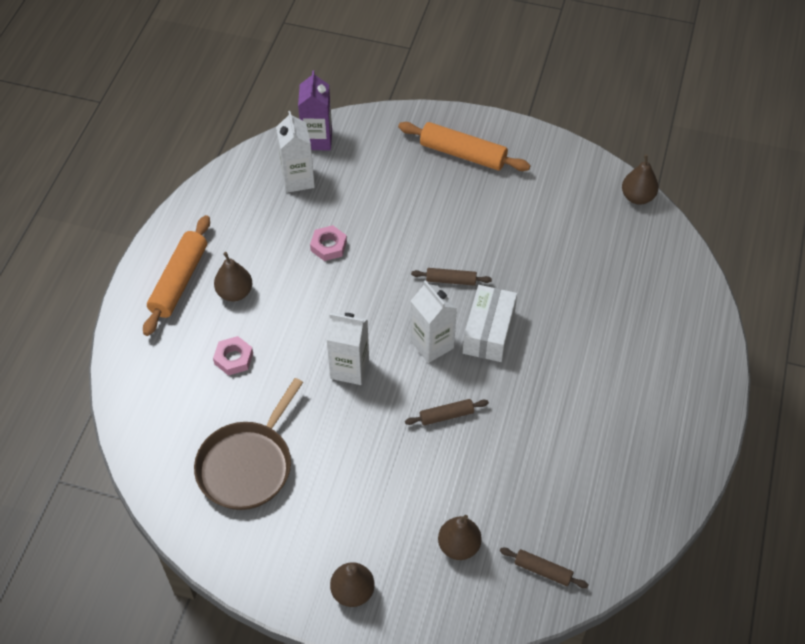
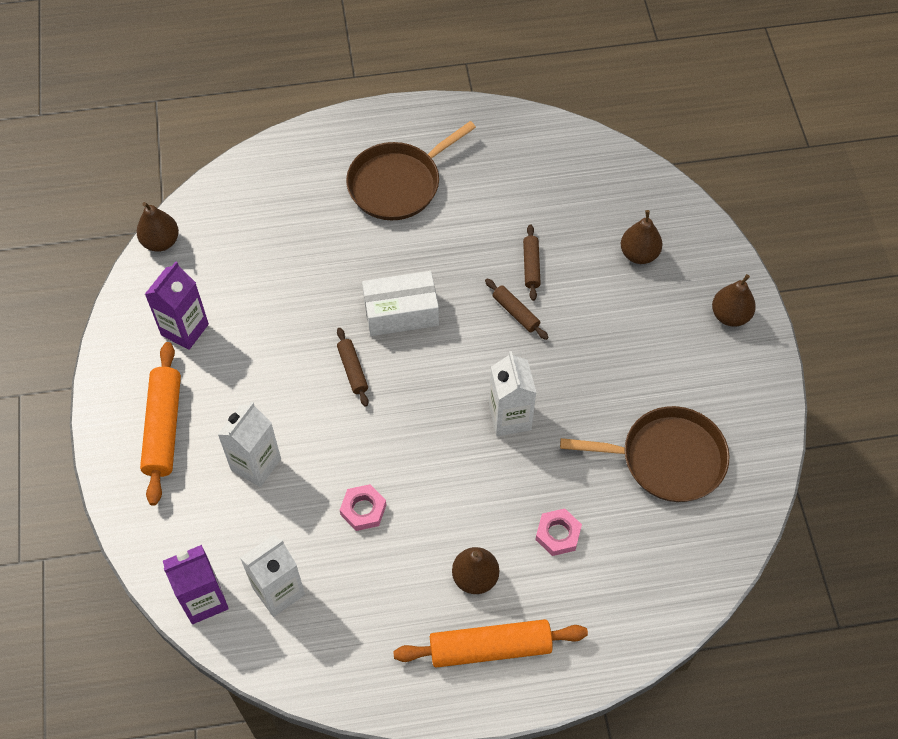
camera: 115 degrees left, 5 degrees up
white carton [411,280,457,363] -> white carton moved to [217,402,281,487]
brown rolling pin [500,548,588,588] -> brown rolling pin moved to [523,224,541,301]
none -> purple carton [145,261,209,350]
none -> brown pan [346,121,476,220]

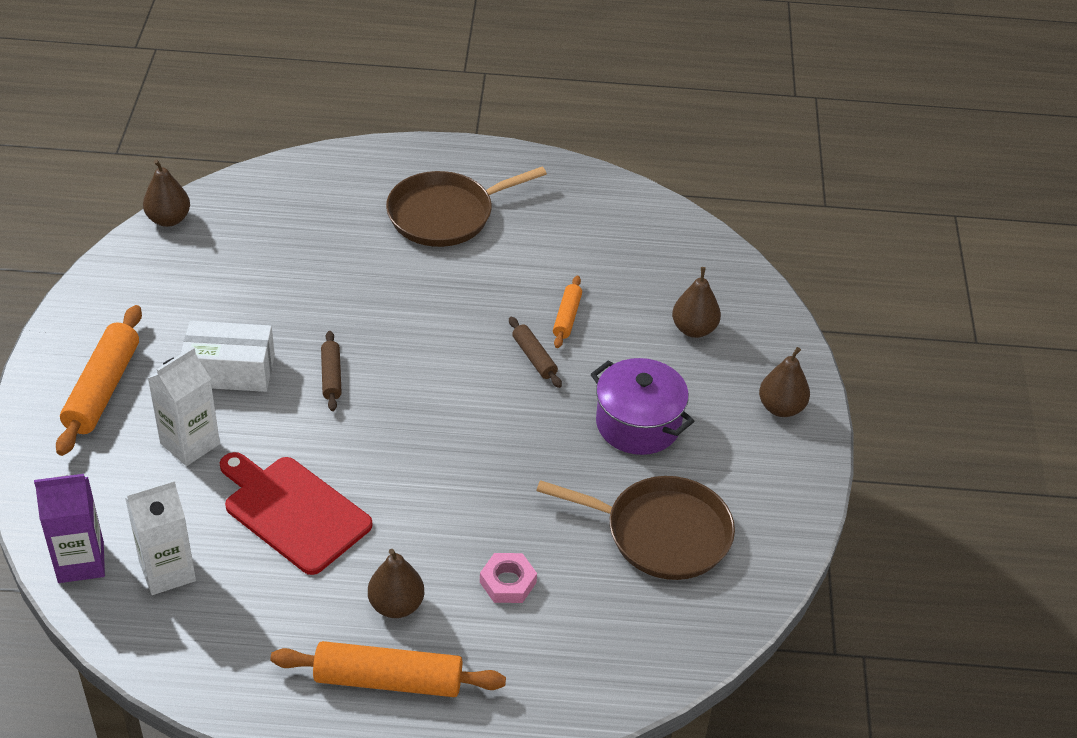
camera: 10 degrees right, 15 degrees down
purple carton [145,261,209,350] -> none
pink nut [340,484,386,531] -> red cutting board [220,452,372,575]
white box [362,271,439,336] -> white box moved to [181,321,275,392]
white carton [489,351,536,436] -> none
brown rolling pin [523,224,541,301] -> orange rolling pin [553,276,582,348]
none -> purple pot [591,358,694,455]

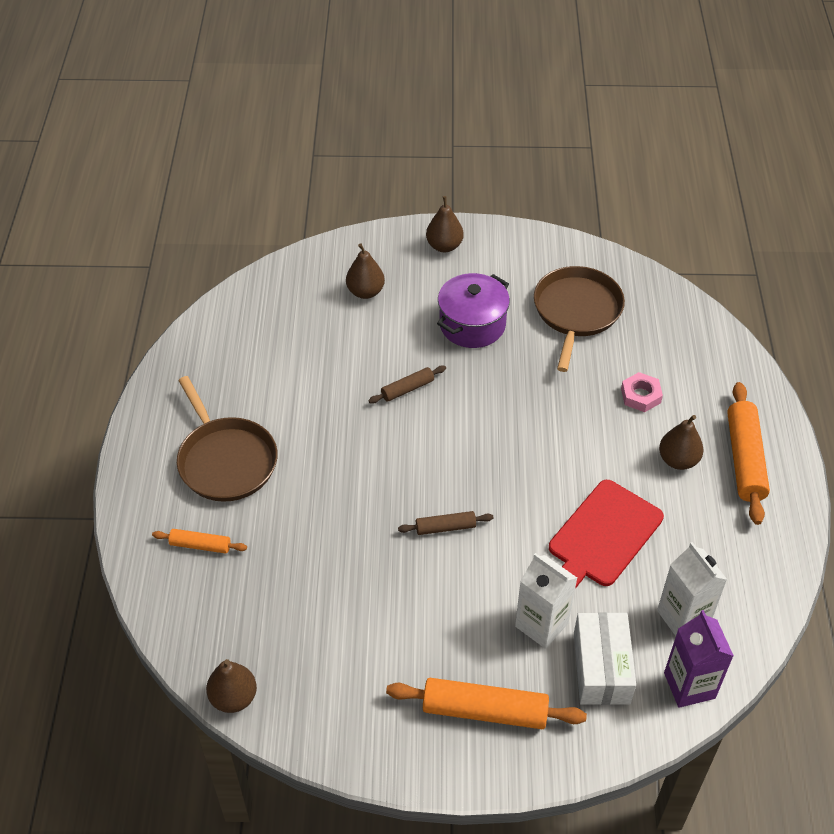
camera: 90 degrees left, 5 degrees up
white box [181,321,275,392] -> white box moved to [574,612,636,705]
orange rolling pin [553,276,582,348] -> orange rolling pin moved to [152,529,247,554]

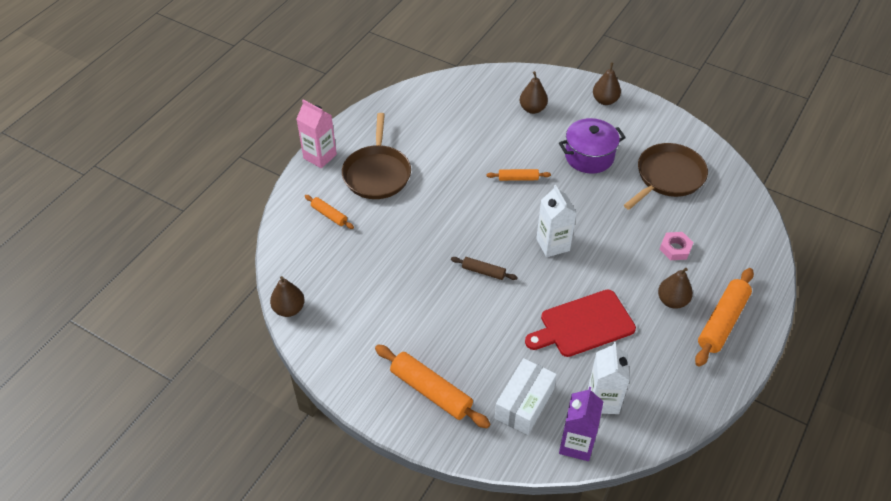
camera: 30 degrees right, 0 degrees up
brown rolling pin [368,366,446,404] -> orange rolling pin [487,169,551,181]
white carton [515,553,577,649] -> white carton moved to [536,185,577,257]
none -> pink carton [297,100,337,168]

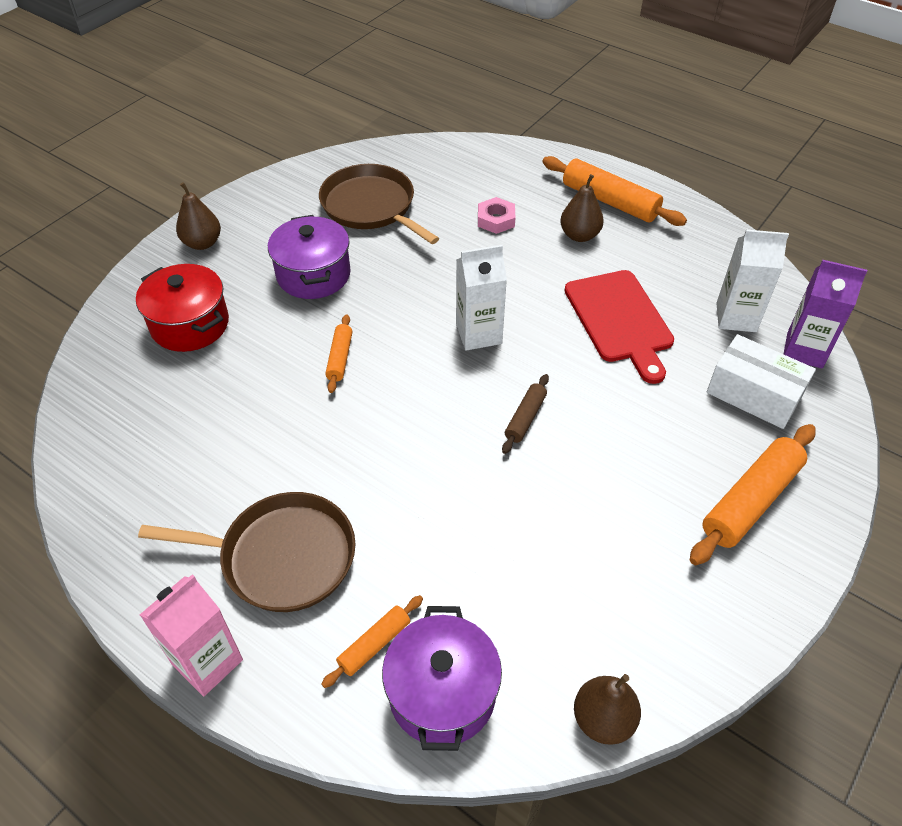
camera: 85 degrees left, 0 degrees up
brown pear [520,71,548,114] -> red pot [136,264,229,352]
none -> purple pot [382,606,502,751]

